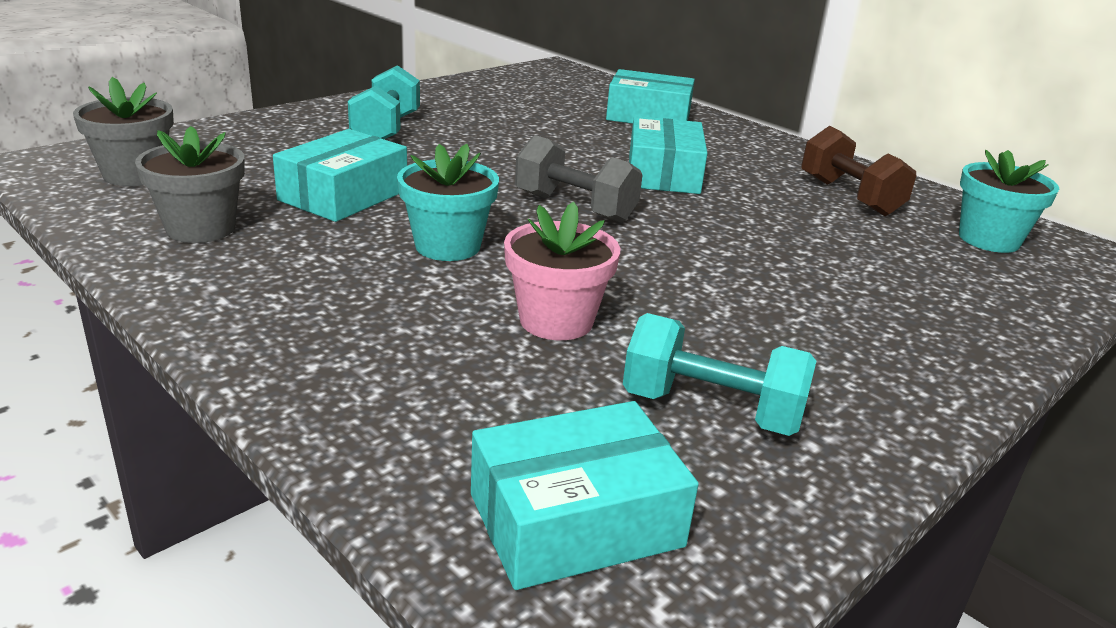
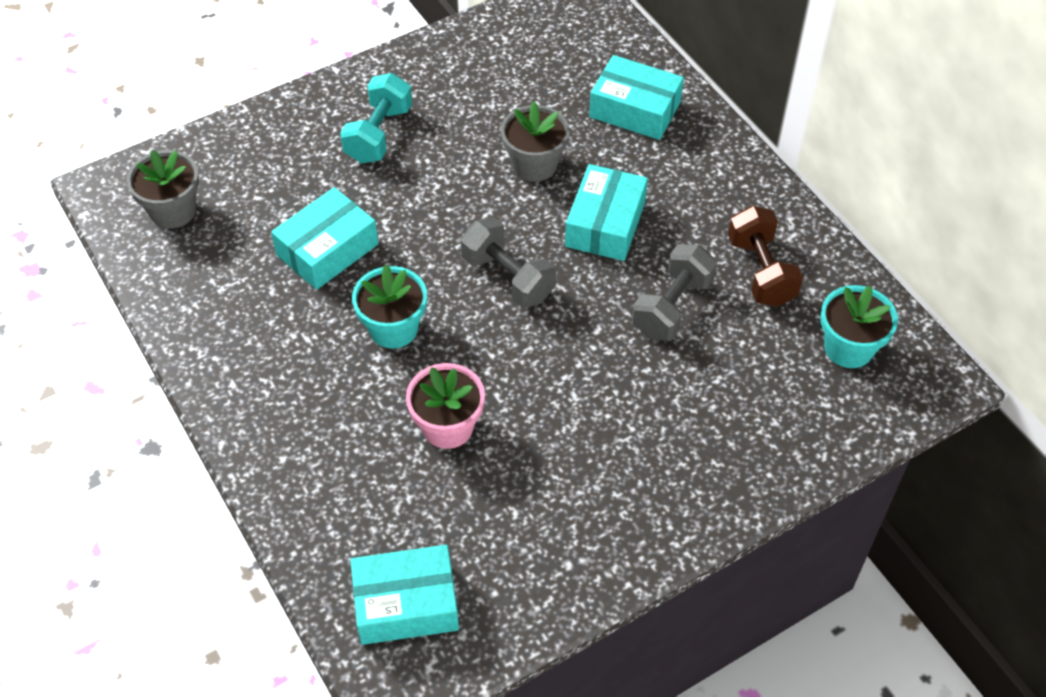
camera: 15 degrees right, 25 degrees up
grey flower pot [135,126,245,243] -> grey flower pot moved to [501,102,570,182]
turquoise dumbbell [623,313,816,436] -> none
none -> grey dumbbell [632,244,717,341]

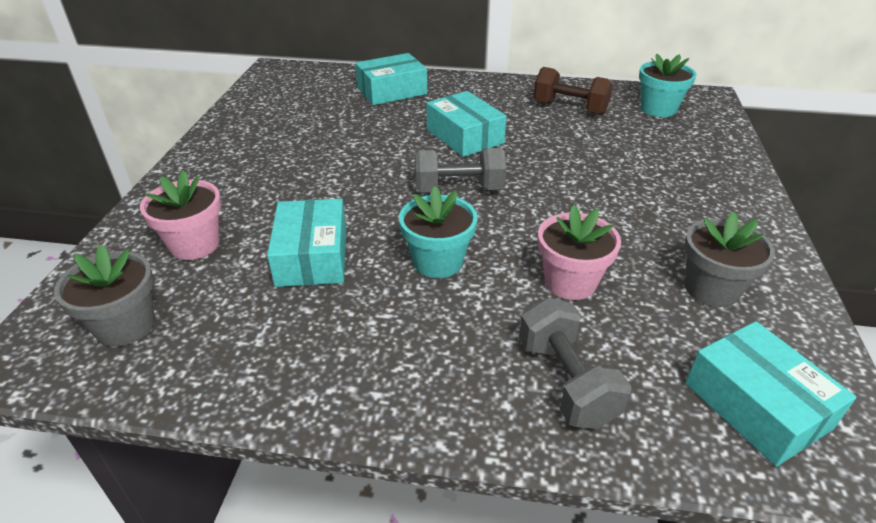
camera: 50 degrees left, 15 degrees down
turquoise dumbbell [340,73,412,163] -> none
turquoise box [350,545,459,645] -> turquoise box turned 60 degrees counterclockwise [685,321,856,467]
grey flower pot [501,102,570,182] -> grey flower pot moved to [684,212,775,307]
grey dumbbell [632,244,717,341] -> grey dumbbell moved to [519,297,631,429]
none -> pink flower pot [140,170,221,260]

